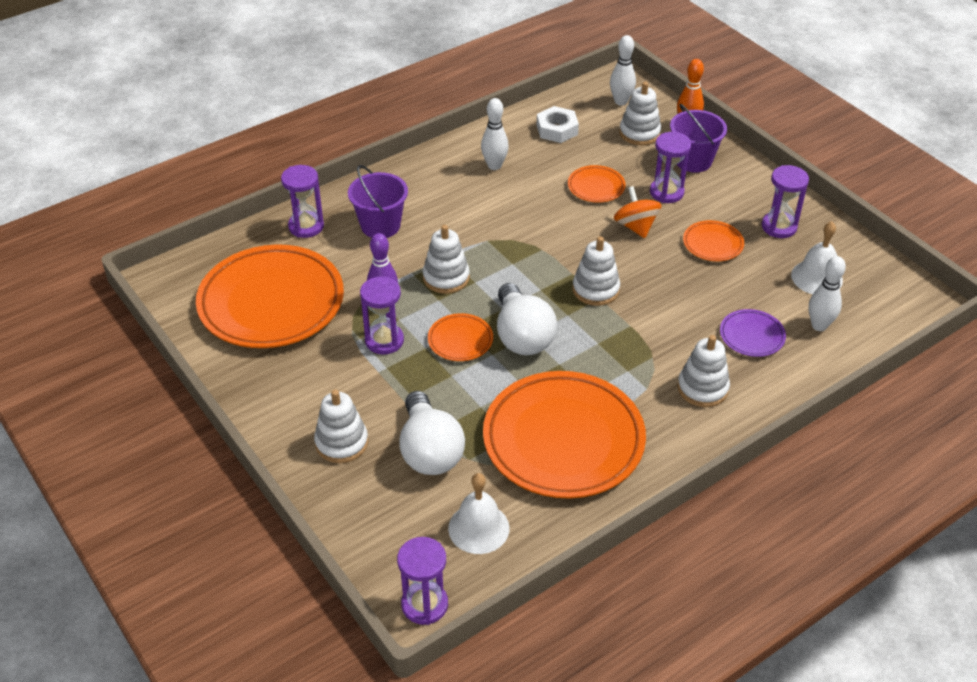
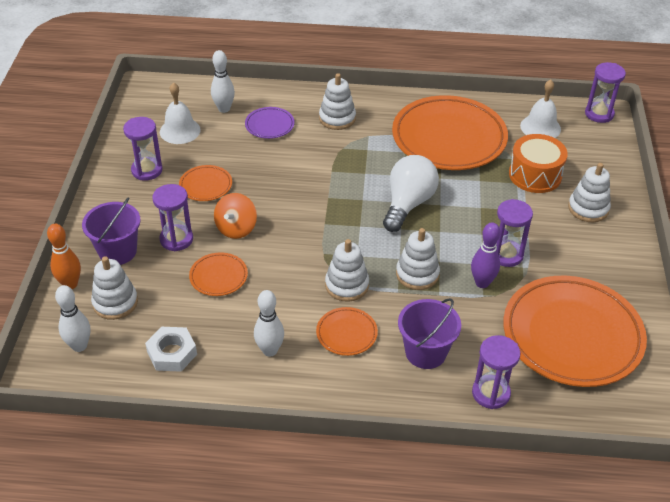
camera: 140 degrees left, 0 degrees up
white light bulb [400,391,465,475] -> orange drum [509,134,568,193]
orange plate [428,313,493,361] -> orange plate moved to [316,307,378,356]
white stacking toy [572,236,620,306] -> white stacking toy moved to [325,239,369,302]

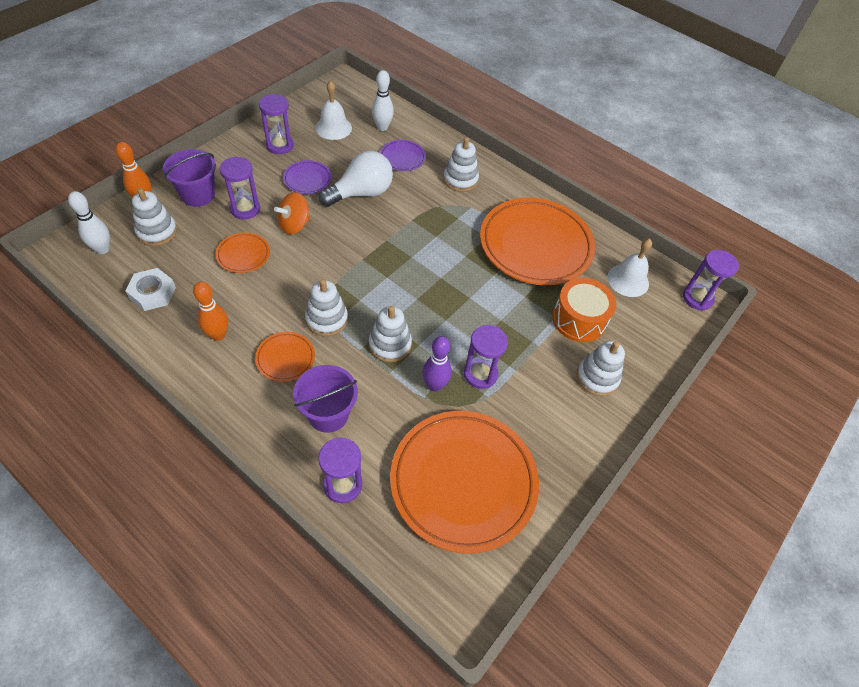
camera: 30 degrees right, 10 degrees up
orange plate [179,165,232,201] -> purple plate [283,160,332,194]
white bowling pin [254,290,284,357] -> orange bowling pin [193,281,228,341]
white light bulb [383,155,439,232] -> white light bulb moved to [319,151,393,207]

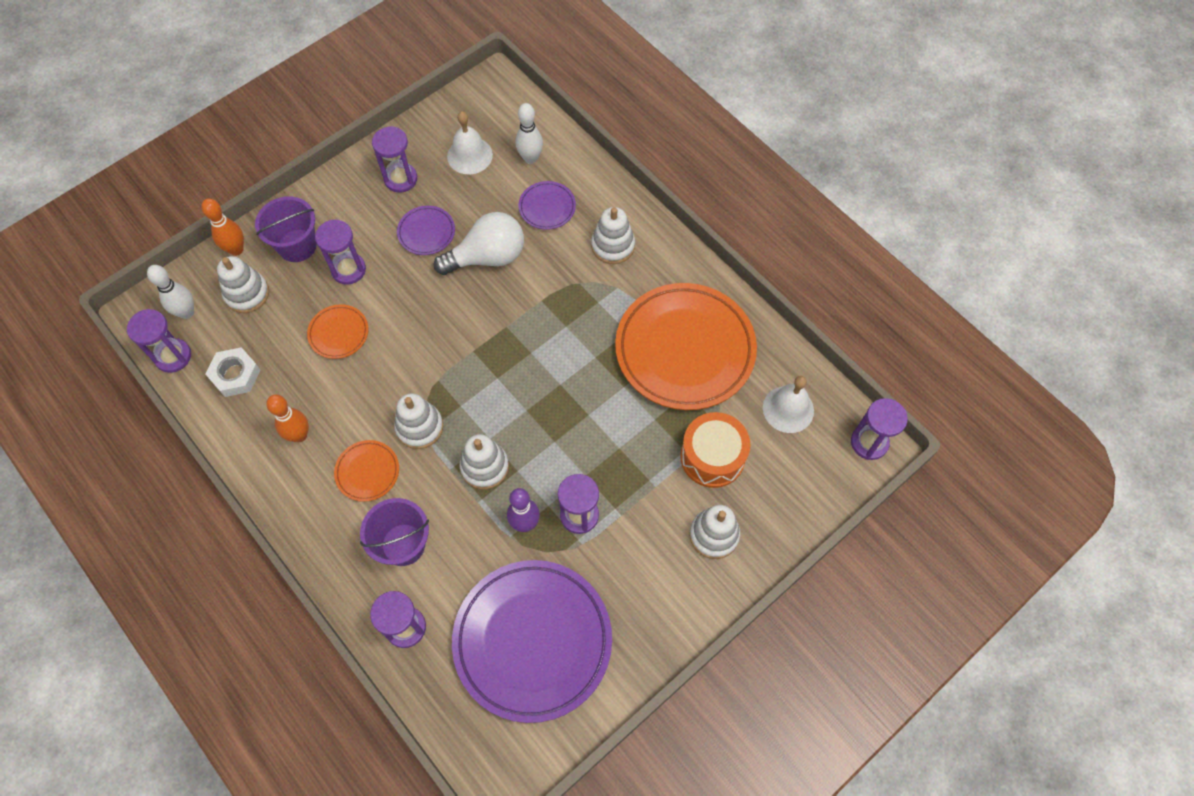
camera: 15 degrees right, 10 degrees up
orange spinning top [274,192,311,235] -> none
orange plate [390,411,539,554] -> purple plate [452,560,612,723]
none -> purple hourglass [127,309,191,373]

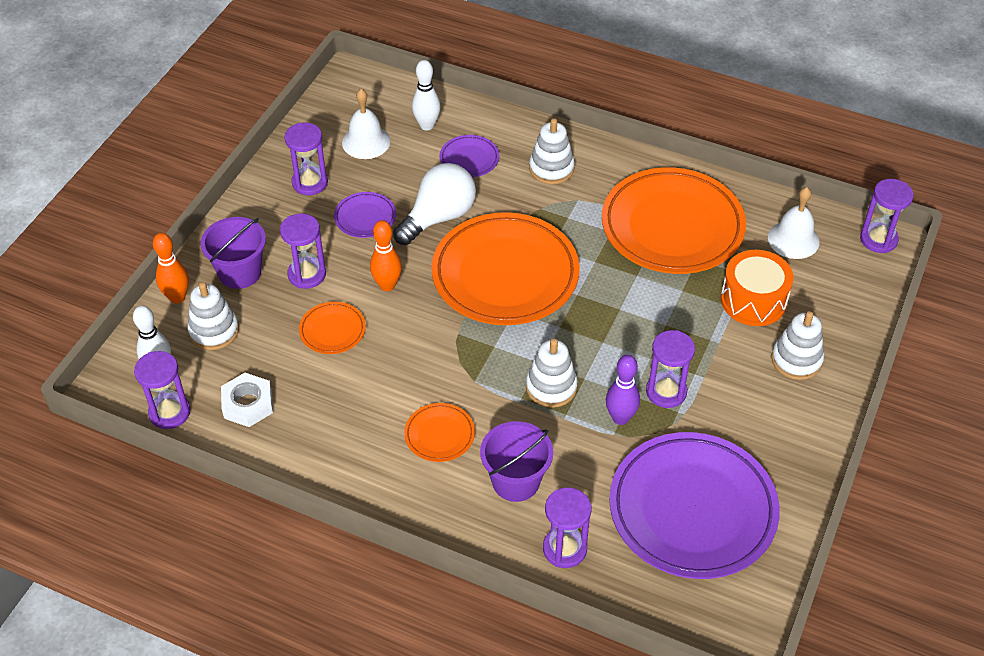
camera: 25 degrees left, 15 degrees down
orange bowling pin [266,394,309,442] -> orange bowling pin moved to [370,220,402,291]
white stacking toy [394,393,443,449] -> none
none -> orange plate [432,212,580,325]

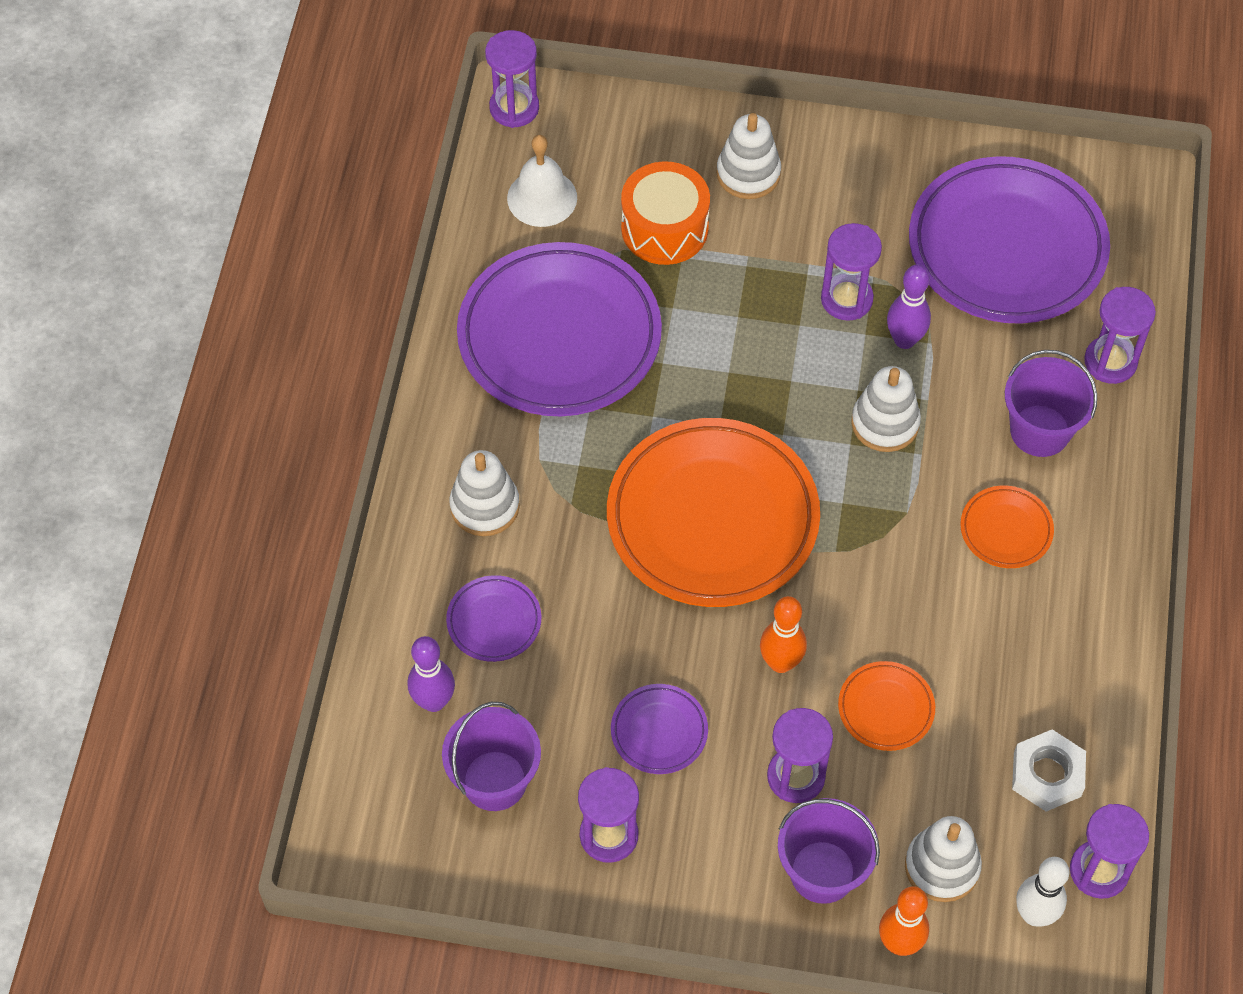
camera: 105 degrees left, 10 degrees up
white bell [342,89,390,159] -> purple bucket [442,702,541,811]
white light bulb [393,163,476,245] -> none
white bowling pin [412,60,441,131] -> purple bowling pin [408,636,455,712]
orange plate [602,167,746,274] -> purple plate [457,242,662,416]

